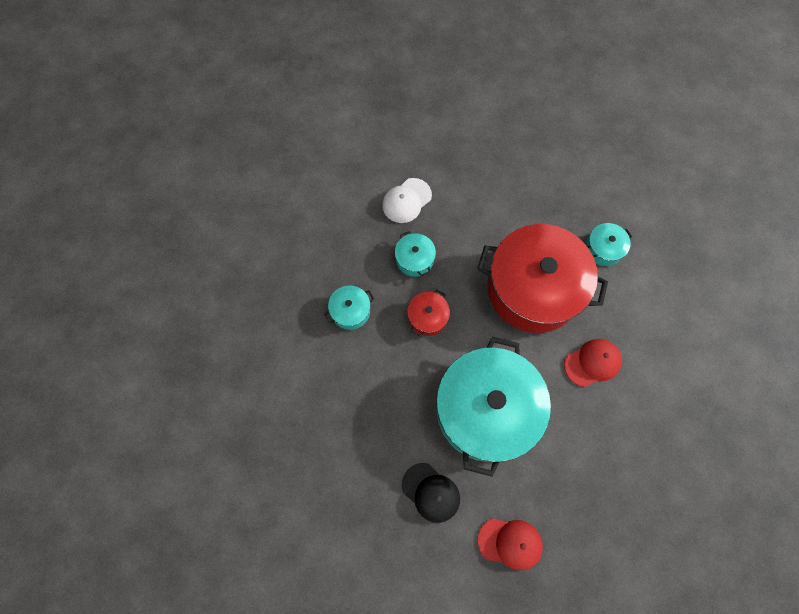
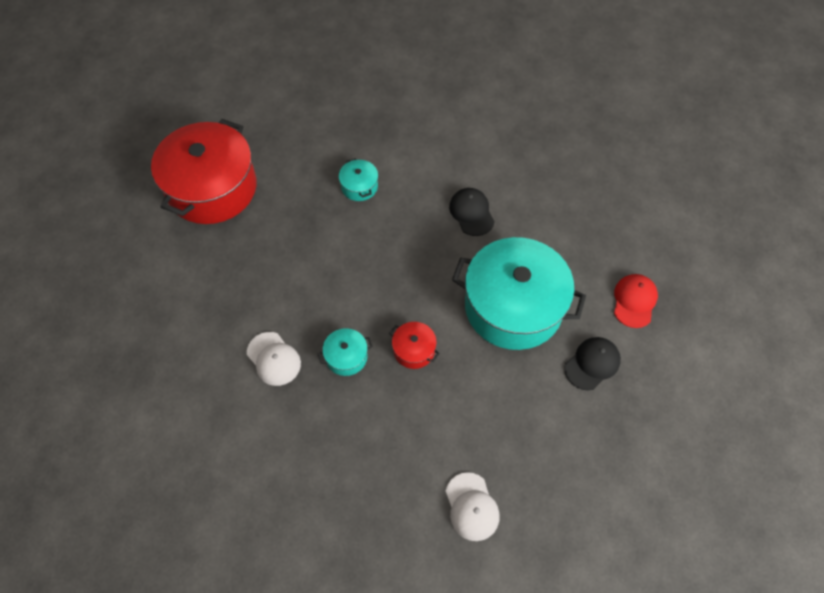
camera: 85 degrees left, 10 degrees down
turquoise pot [324,286,374,330] -> none
red pot [477,224,608,333] -> red pot moved to [151,119,257,224]
red cap [564,339,622,387] -> black cap [449,188,495,236]
none -> white cap [446,472,500,541]

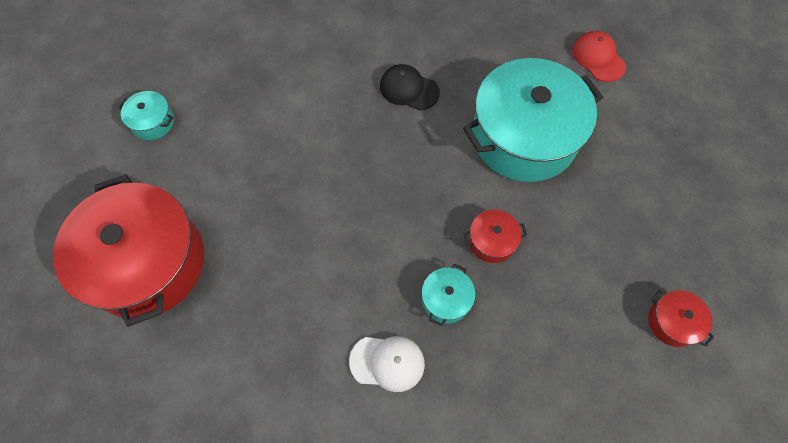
camera: 45 degrees left, 5 degrees up
turquoise pot [339,158,378,201] -> turquoise pot moved to [119,91,174,140]
white cap [446,472,500,541] -> red pot [648,290,714,347]
black cap [564,337,621,390] -> none

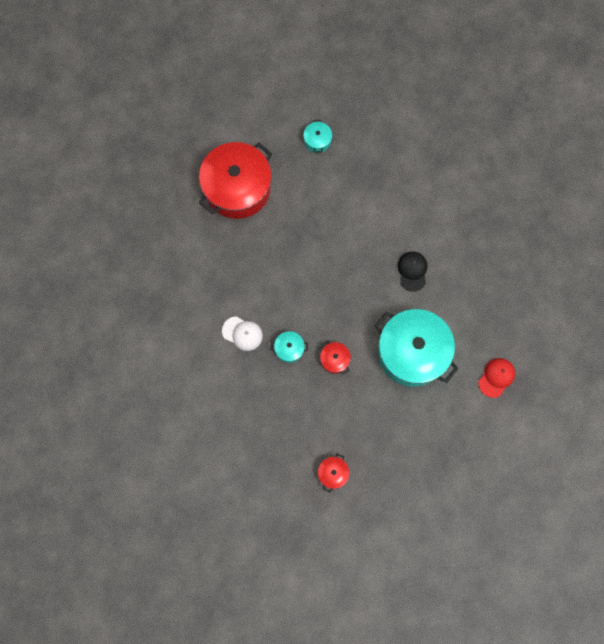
camera: 65 degrees right, 10 degrees up
white cap [349,336,425,392] -> white cap turned 45 degrees counterclockwise [222,316,263,351]

